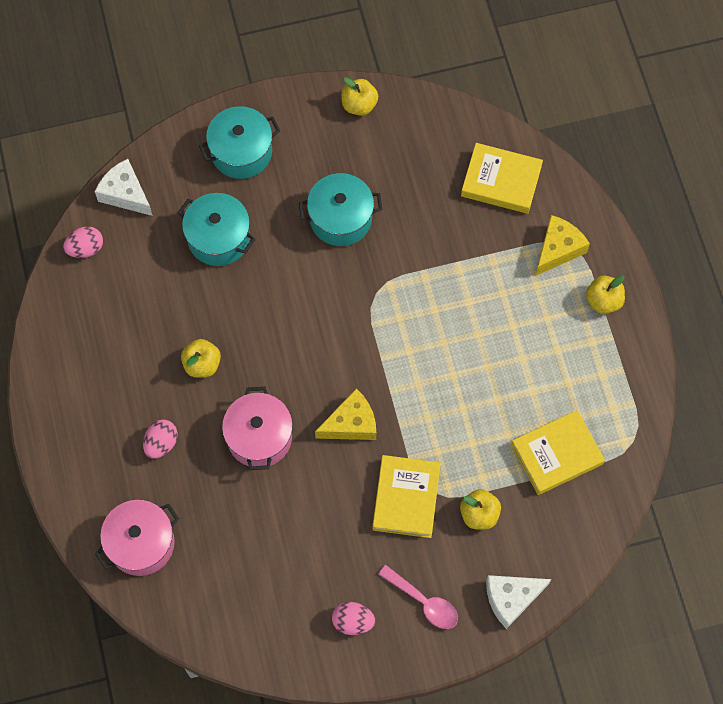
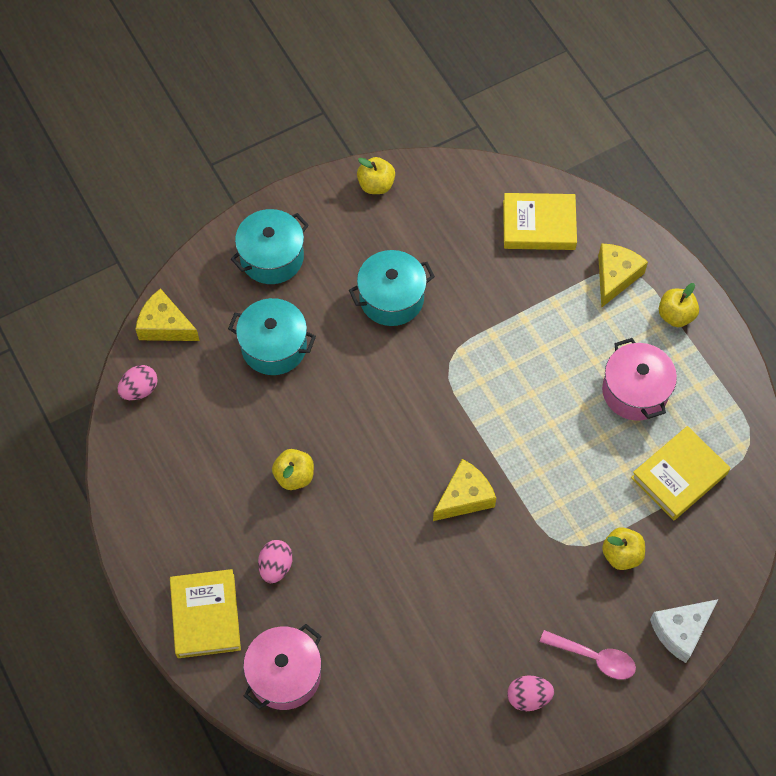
camera: 15 degrees left, 5 degrees down
white cheese [95,159,153,216] -> yellow cheese [135,288,200,341]
pink pot [222,387,293,470] -> pink pot moved to [602,338,677,421]
yellow book [372,455,441,538] -> yellow book moved to [170,569,241,658]

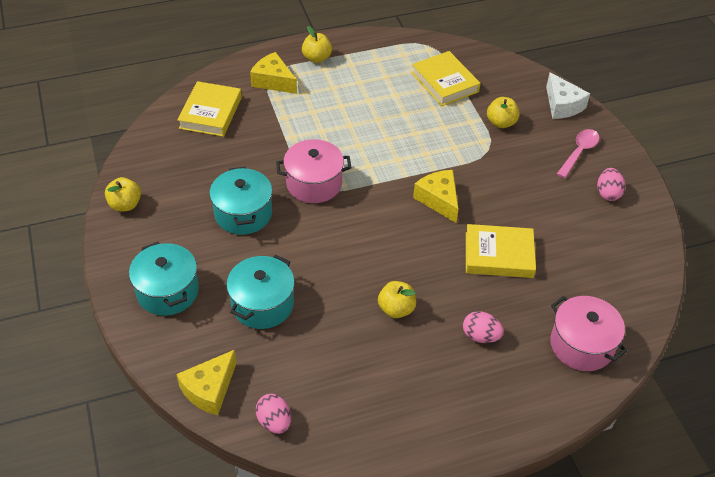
camera: 80 degrees left, 15 degrees down
yellow book [170,569,241,658] -> yellow book moved to [466,224,536,278]
pink pot [602,338,677,421] -> pink pot moved to [276,139,352,203]

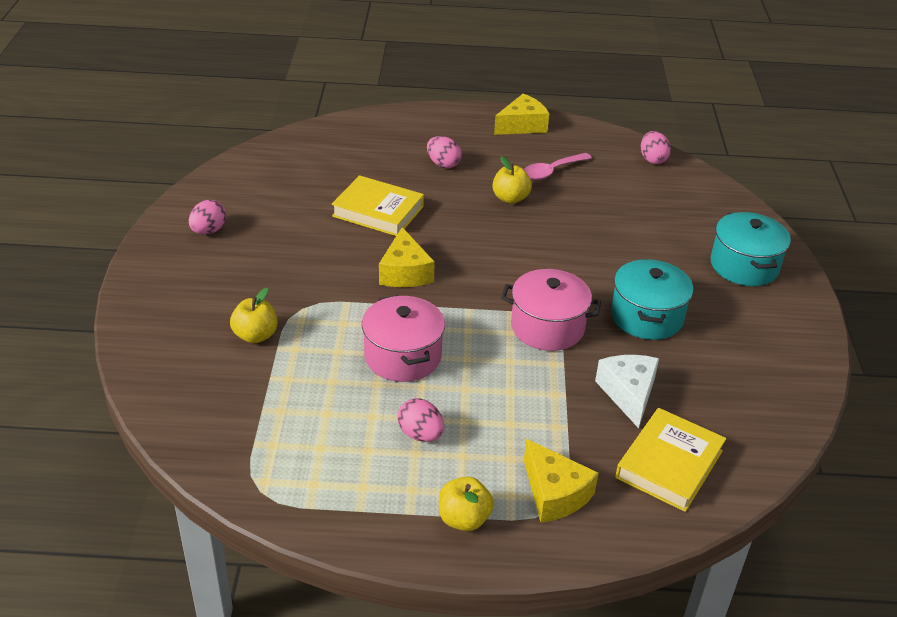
camera: 160 degrees left, 10 degrees down
yellow apple [105,177,141,211] -> none
yellow cheese [176,350,237,415] -> yellow cheese moved to [494,94,549,135]
turquoise pot [227,255,295,329] -> none
yellow book [412,51,481,106] -> none
white cheese [546,72,590,119] -> white cheese moved to [595,355,659,428]
pink pot [550,296,627,371] -> pink pot moved to [362,295,445,382]
pink spoon [557,129,600,178] -> pink spoon moved to [524,153,592,180]
none -> pink egg [397,398,444,442]

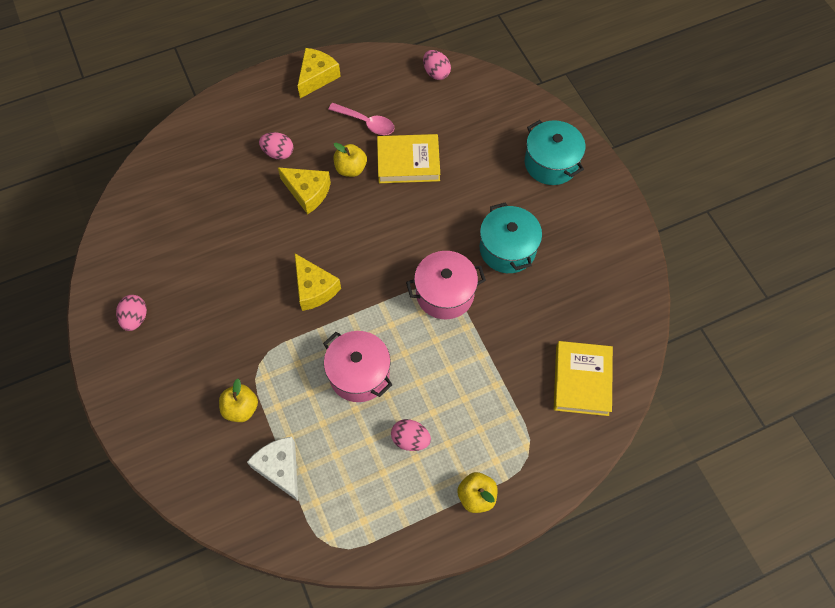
camera: 25 degrees left, 25 degrees up
yellow book [332,175,424,236] -> yellow book moved to [377,134,440,183]
pink spoon [524,153,592,180] -> pink spoon turned 90 degrees counterclockwise [328,103,395,135]
yellow cheese [524,439,599,523] -> yellow cheese moved to [277,167,331,214]
white cheese [595,355,659,428] -> white cheese moved to [247,437,298,501]

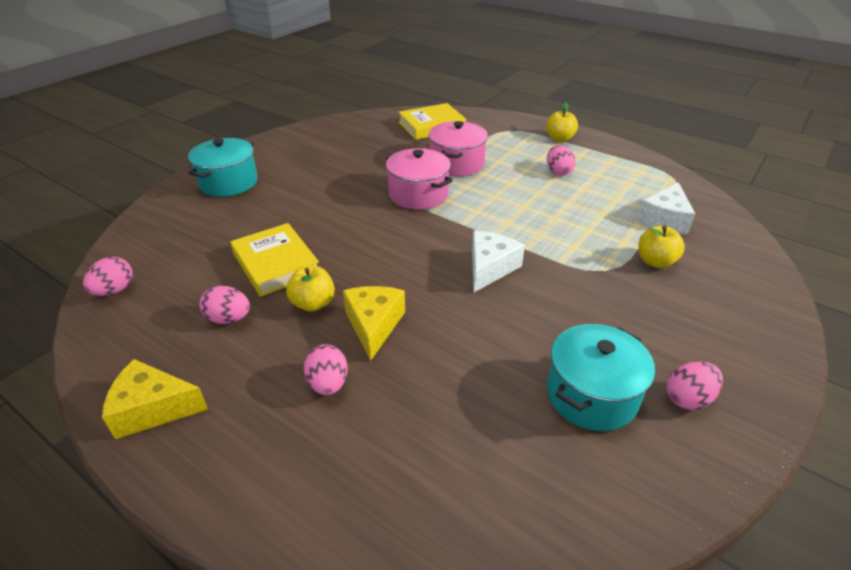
camera: 120 degrees left, 25 degrees down
yellow cheese [295,253,341,311] -> white cheese [472,231,525,292]
pink pot [323,331,393,402] -> pink pot moved to [428,121,488,176]
pink spoon [328,103,395,135] -> pink egg [199,286,250,324]
turquoise pot [480,202,542,273] -> turquoise pot moved to [547,324,655,431]

